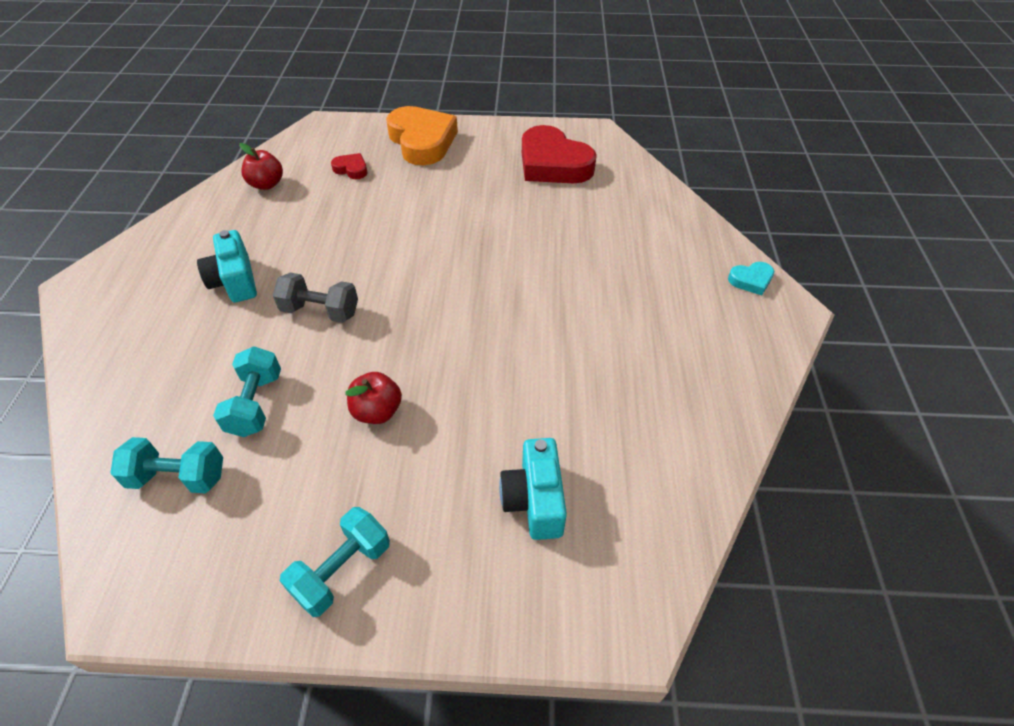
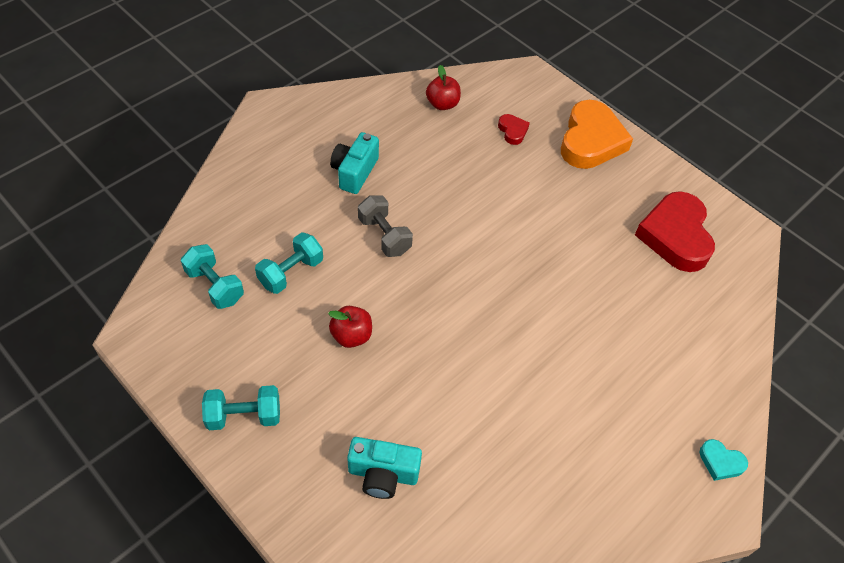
camera: 40 degrees right, 5 degrees up
turquoise camera [499,438,567,540] -> turquoise camera turned 120 degrees counterclockwise [347,437,422,499]

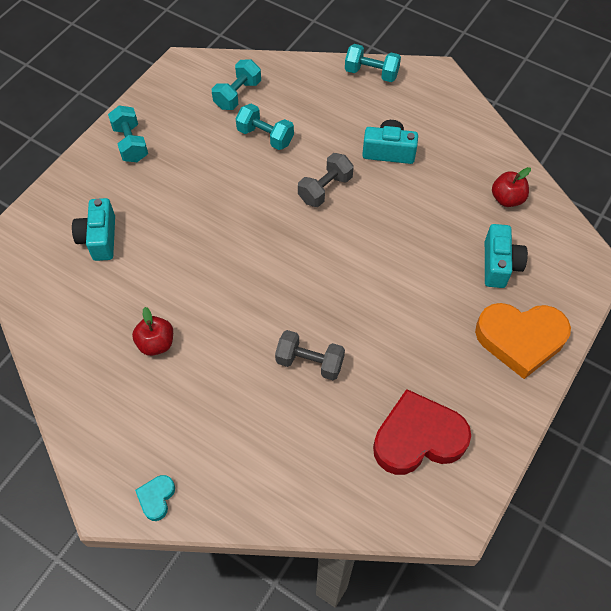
camera: 80 degrees right, 5 degrees up
red apple [328,306,372,348] -> red apple moved to [132,307,173,356]
red heart [498,114,530,145] -> turquoise camera [485,224,528,288]
none -> grey dumbbell [275,330,345,380]
none -> turquoise dumbbell [345,44,401,82]

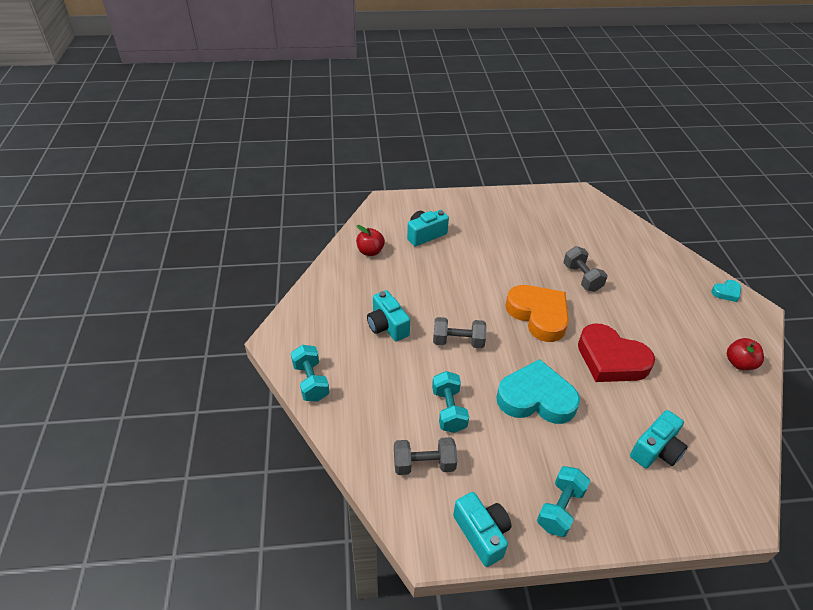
camera: 130 degrees left, 15 degrees down
red apple [132,307,173,356] -> red apple moved to [727,338,764,370]
turquoise dumbbell [212,59,261,110] -> grey dumbbell [394,437,457,475]
red heart [373,389,471,475] -> red heart moved to [578,323,655,382]
orange heart [475,303,571,379] -> orange heart moved to [506,285,569,342]
none -> turquoise camera [453,492,512,567]
none -> turquoise heart [496,359,580,424]

